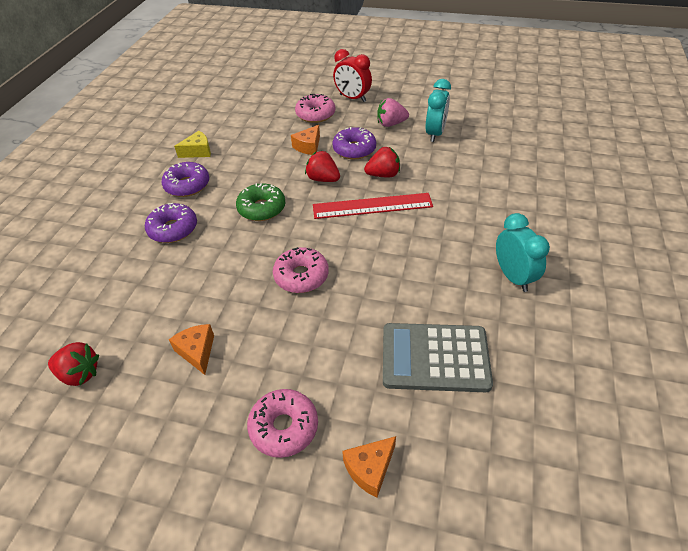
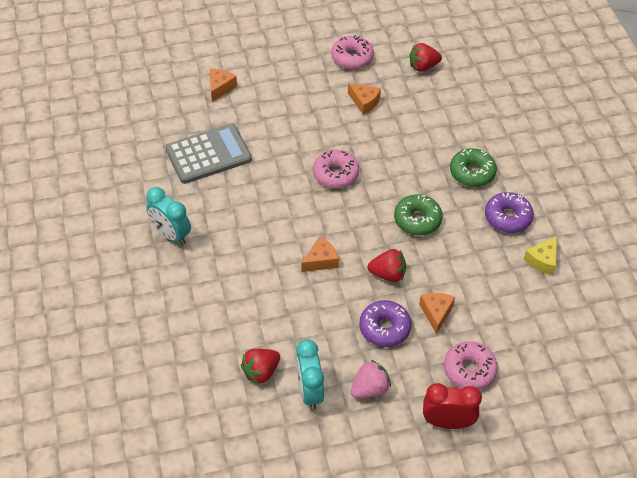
camera: 150 degrees right, 5 degrees up
purple donut [145,203,197,243] -> green donut [450,148,497,187]
pink donut [247,389,318,458] -> pink donut moved to [331,35,374,69]
red ruler [313,193,433,219] -> orange cheese [301,237,339,272]
red strawberry [364,147,400,178] -> red strawberry moved to [241,349,280,384]

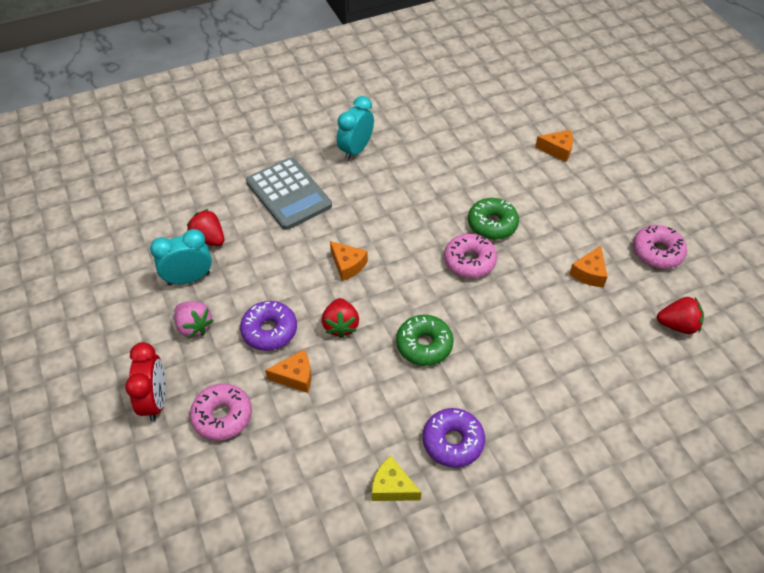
camera: 80 degrees right, 0 degrees up
grey calculator [165,124,252,184] -> grey calculator moved to [246,157,332,230]
red strawberry [409,43,442,72] -> red strawberry turned 120 degrees clockwise [657,297,704,334]
green donut [450,148,497,187] -> green donut moved to [468,198,519,240]

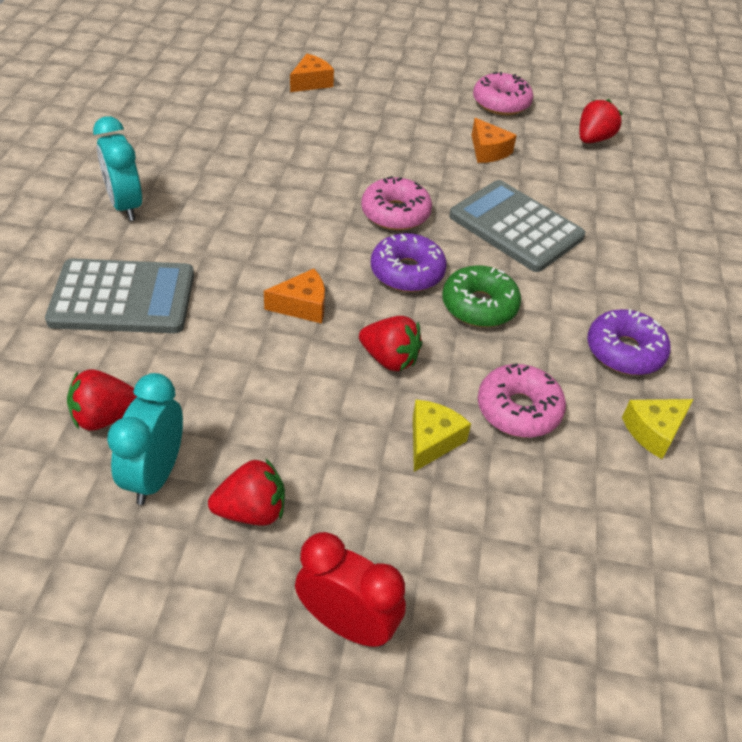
camera: 60 degrees left, 5 degrees down
pink strawberry [174,301,214,339] -> red strawberry [208,459,285,525]
pink donut [190,383,252,441] -> pink donut moved to [478,363,566,438]
purple donut [240,301,297,351] -> purple donut moved to [371,233,447,292]
orange cheese [265,350,311,393] -> yellow cheese [413,400,471,472]
green donut [468,198,519,240] -> none
none -> grey calculator [449,180,585,272]

